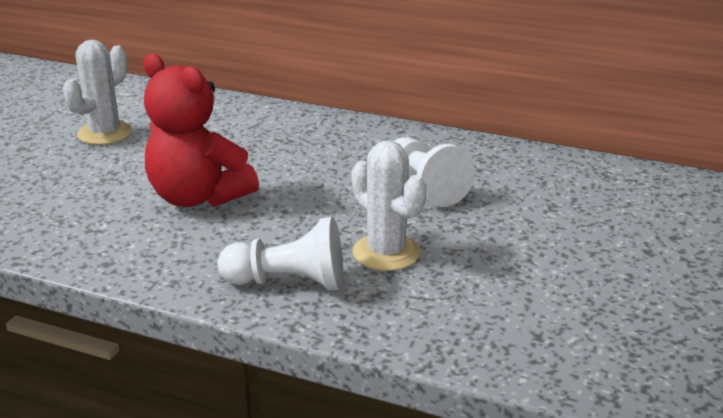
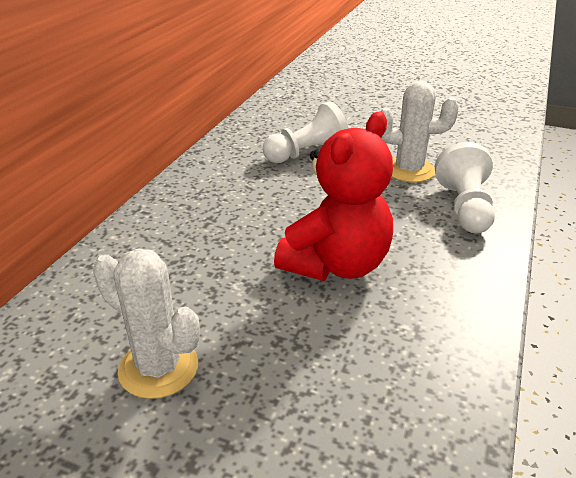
camera: 90 degrees left, 5 degrees up
white cactus [351,141,426,271] -> white cactus turned 45 degrees clockwise [381,81,459,182]

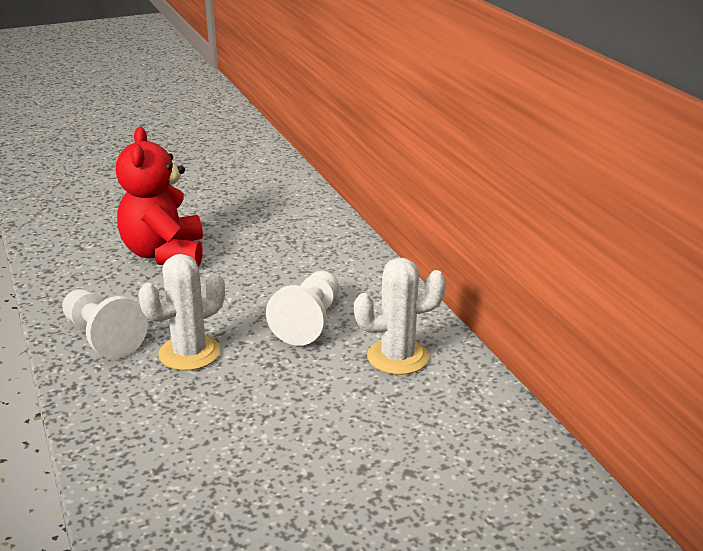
camera: 135 degrees right, 5 degrees down
white cactus [93,249,200,399] -> white cactus moved to [354,258,446,375]

